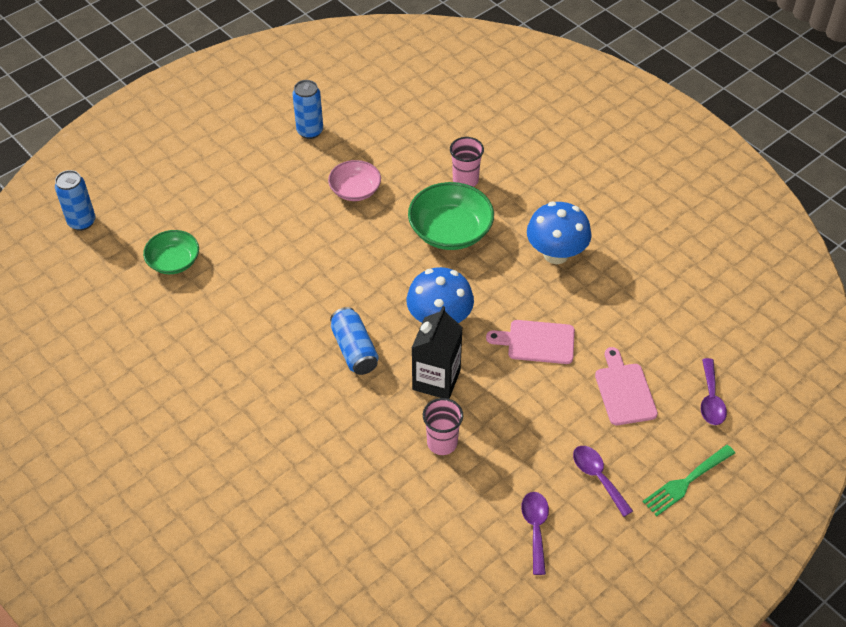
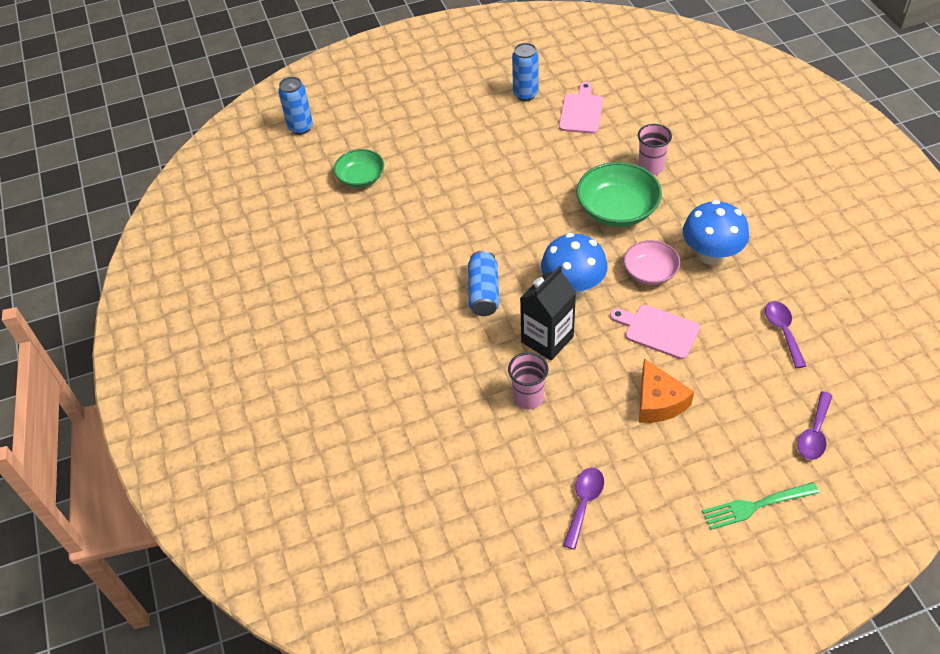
camera: 25 degrees right, 0 degrees up
pink bowl [328,160,381,201] -> pink bowl moved to [624,240,680,285]
purple spoon [573,446,633,517] -> purple spoon moved to [765,301,806,368]
pink cutting board [595,347,658,425] -> pink cutting board moved to [559,82,603,134]
none -> orange cheese [639,358,694,423]

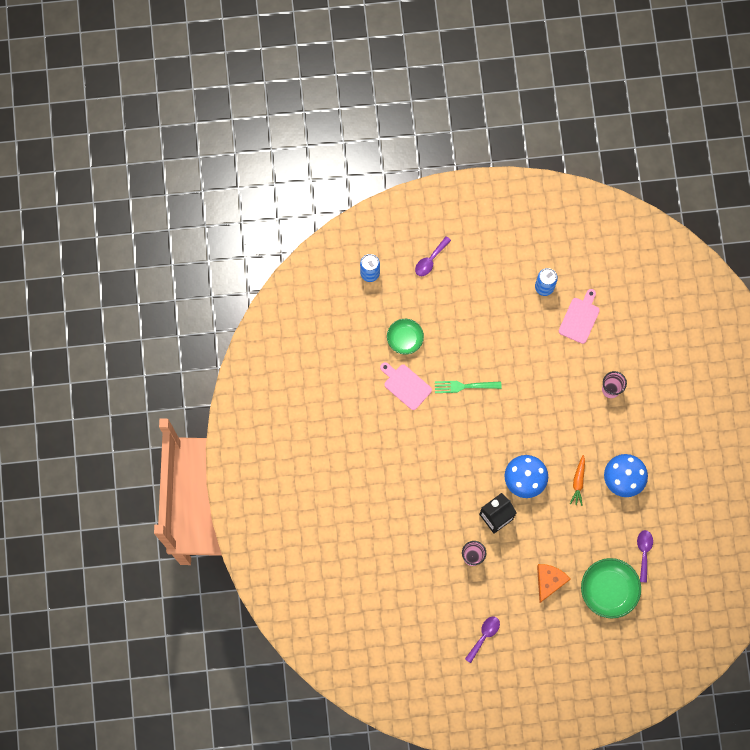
camera: 10 degrees right, 25 degrees up
blue can [468,251,499,316] -> none
green bowl [577,162,662,227] -> green bowl moved to [581,558,641,619]
pink cutting board [610,305,700,359] -> pink cutting board moved to [380,362,432,410]
pink bowl [624,240,680,285] -> orange carrot [570,455,585,506]
orange cheese [639,358,694,423] -> orange cheese turned 150 degrees counterclockwise [537,564,570,603]
green fork [702,482,819,530] -> green fork moved to [435,381,501,393]
purple spoon [797,391,833,460] -> purple spoon moved to [415,236,451,276]

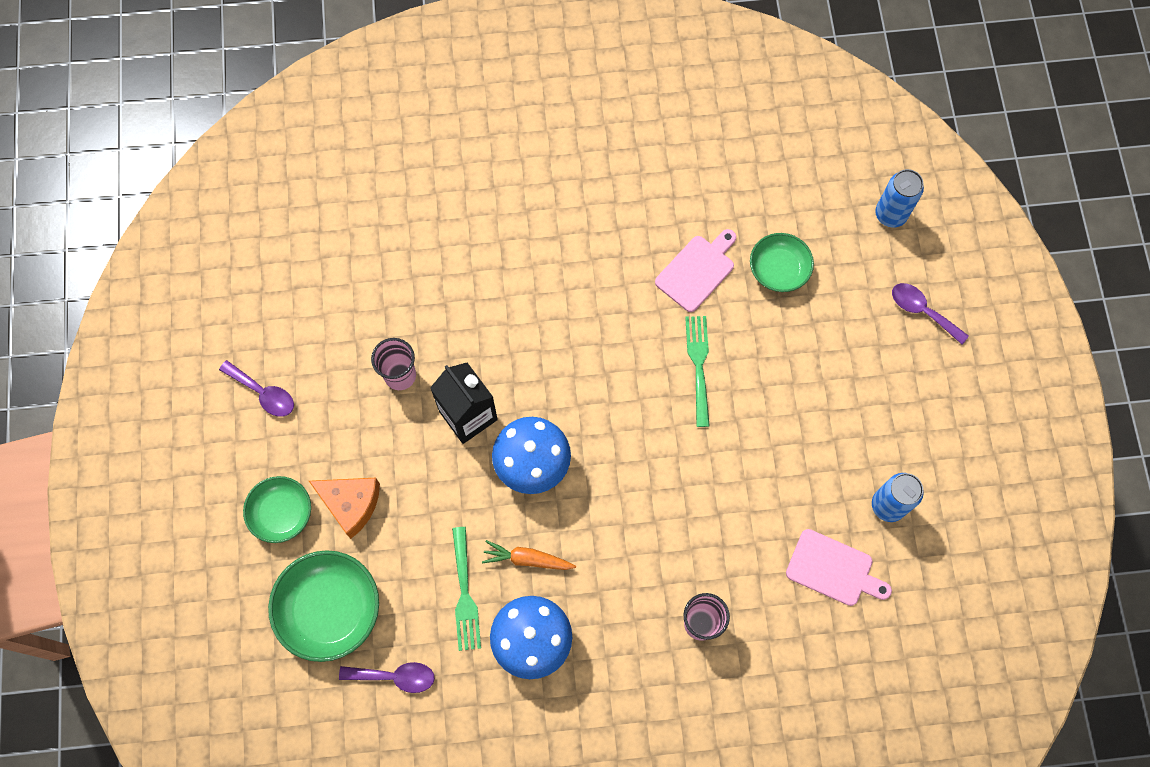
camera: 90 degrees right, 5 degrees down
none -> green bowl [243,476,311,543]
none -> green fork [452,527,481,651]

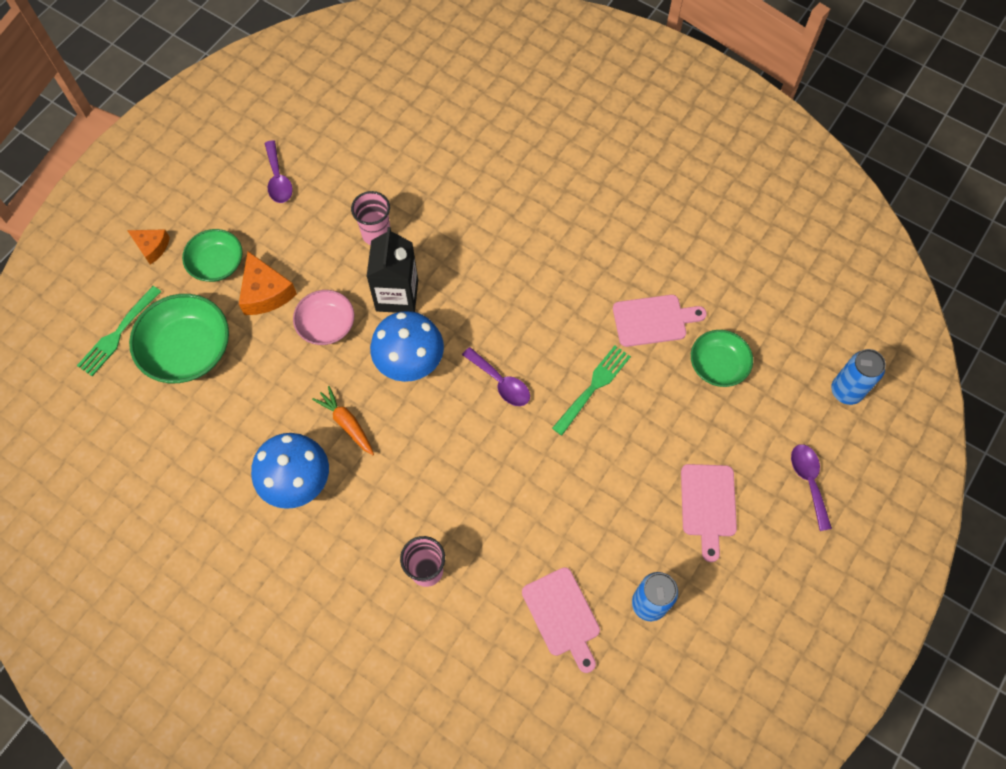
camera: 40 degrees right, 5 degrees down
purple spoon [339,662,435,693] -> purple spoon moved to [462,347,530,406]
green fork [452,527,481,651] -> green fork moved to [77,286,162,376]
none -> orange cheese [127,229,170,265]
none -> pink bowl [293,290,355,345]
none -> pink cutting board [681,464,737,562]

